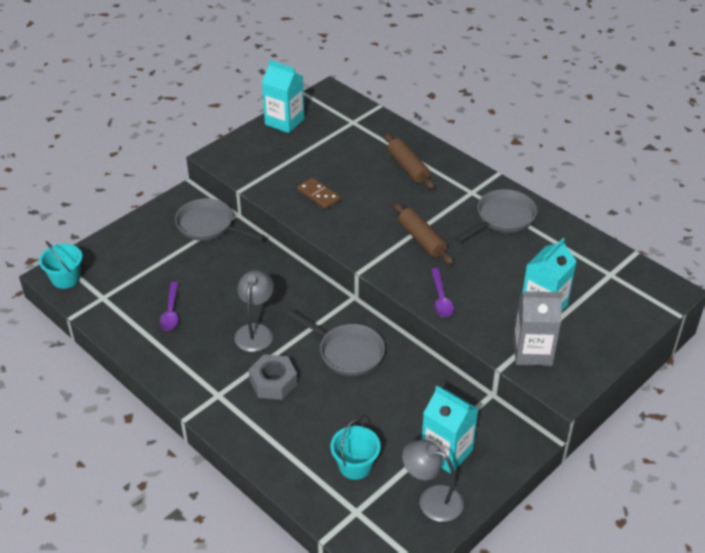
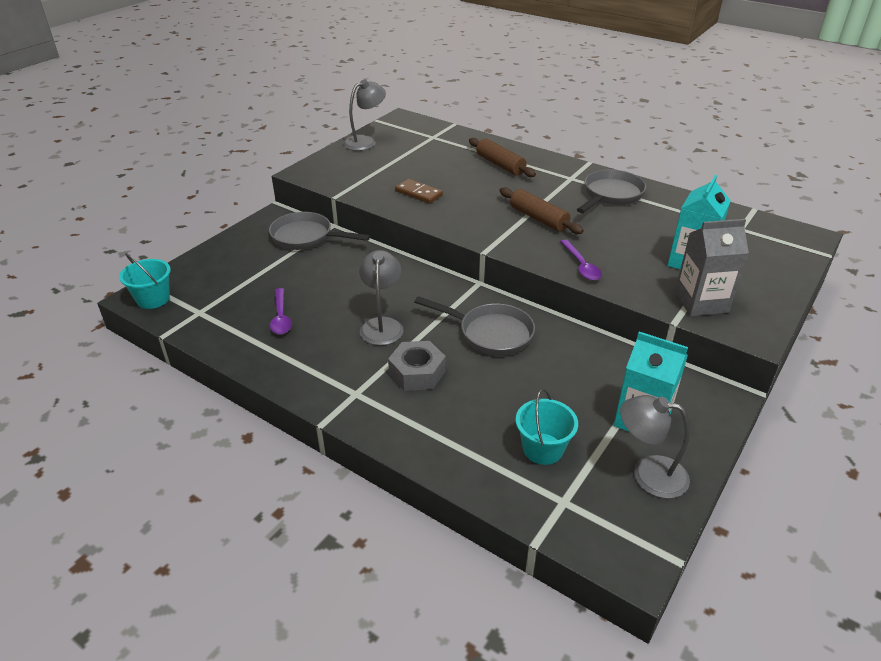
camera: 10 degrees left, 5 degrees down
turquoise carton [262,60,304,133] -> grey lamp [343,79,386,151]

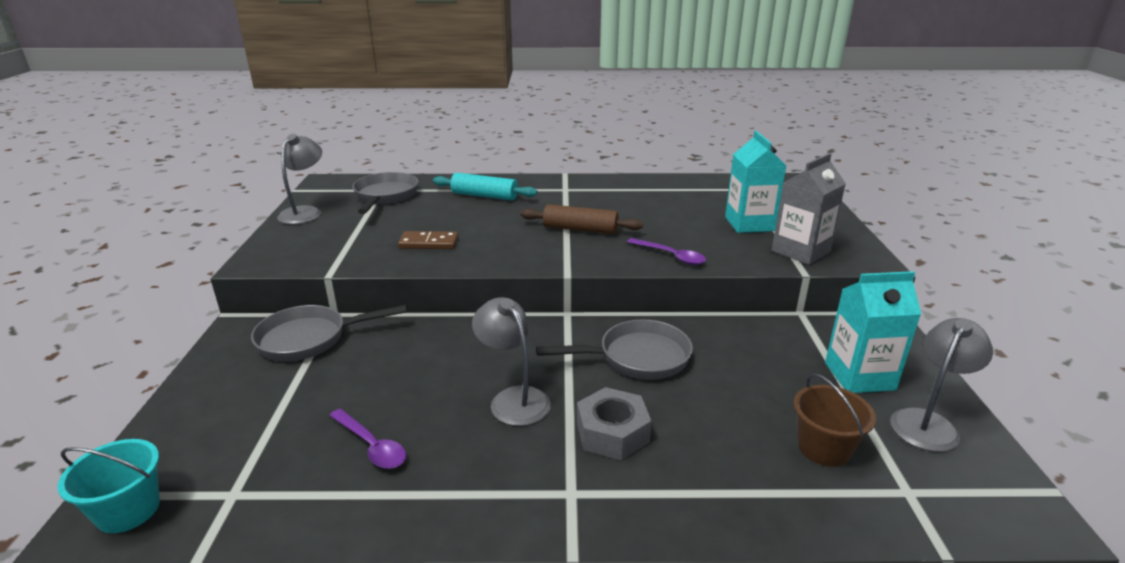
camera: 35 degrees left, 10 degrees down
brown rolling pin [469,138,536,177] -> turquoise rolling pin [433,173,538,200]
turquoise bucket [516,389,578,465] -> brown bucket [794,374,876,467]
grey pan [577,169,646,213] -> grey pan moved to [352,172,419,214]
grey lamp [620,395,690,499] -> grey lamp turned 150 degrees clockwise [890,318,993,452]

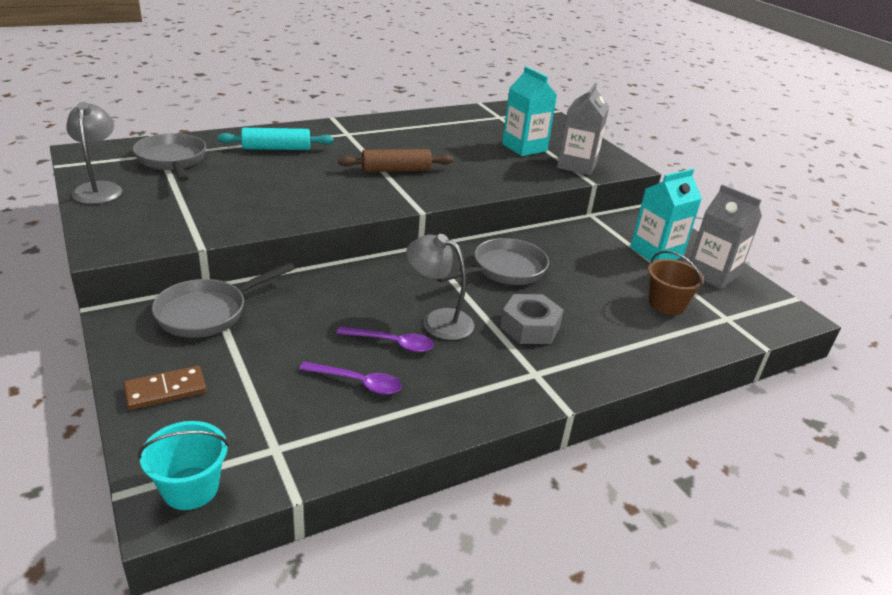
camera: 30 degrees left, 5 degrees up
brown domino [398,231,459,249] -> brown domino moved to [124,366,207,410]
purple spoon [627,238,706,265] -> purple spoon moved to [336,326,434,352]
grey lamp [890,318,993,452] -> grey carton [689,184,762,289]

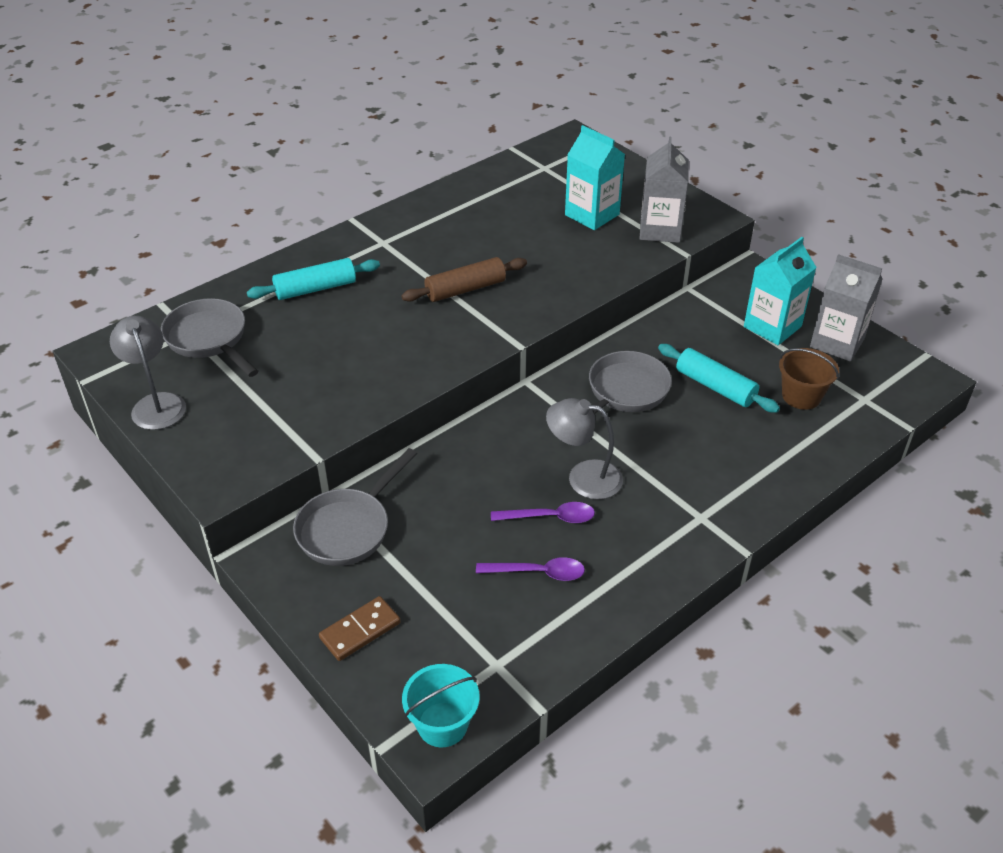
camera: 10 degrees left, 10 degrees up
grey nut [500,294,564,344] -> none
none -> turquoise rolling pin [658,344,780,413]

